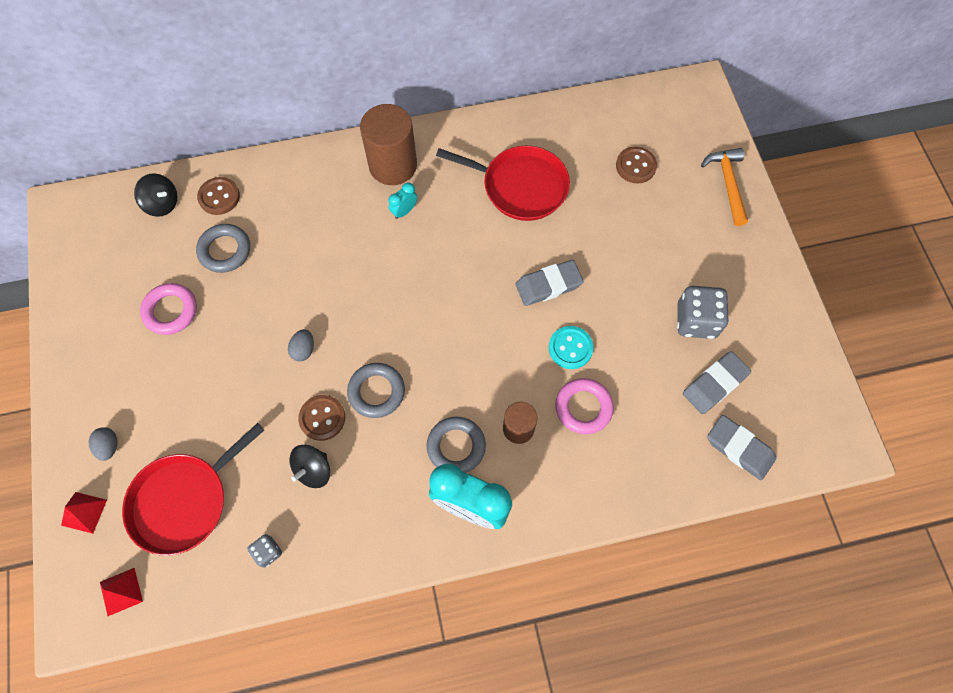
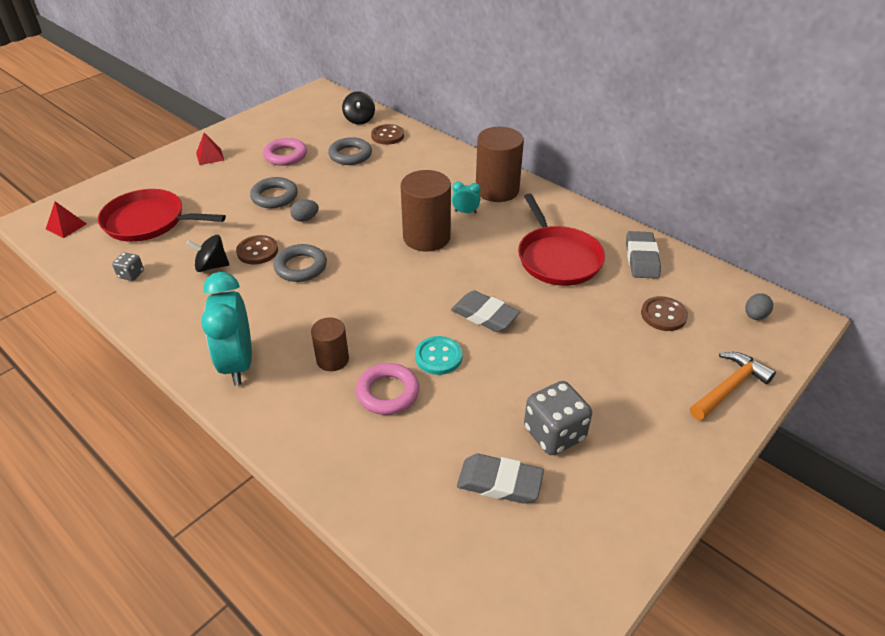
camera: 55 degrees right, 25 degrees down
red pyramid [61,492,107,534] -> red pyramid moved to [196,133,224,165]
grey egg [89,427,118,461] -> grey egg moved to [745,293,773,320]
grey ring [427,417,486,473] -> grey ring moved to [250,177,298,208]
grey eraser [707,415,776,480] -> grey eraser moved to [626,231,661,279]
none -> brown cylinder [401,170,451,252]

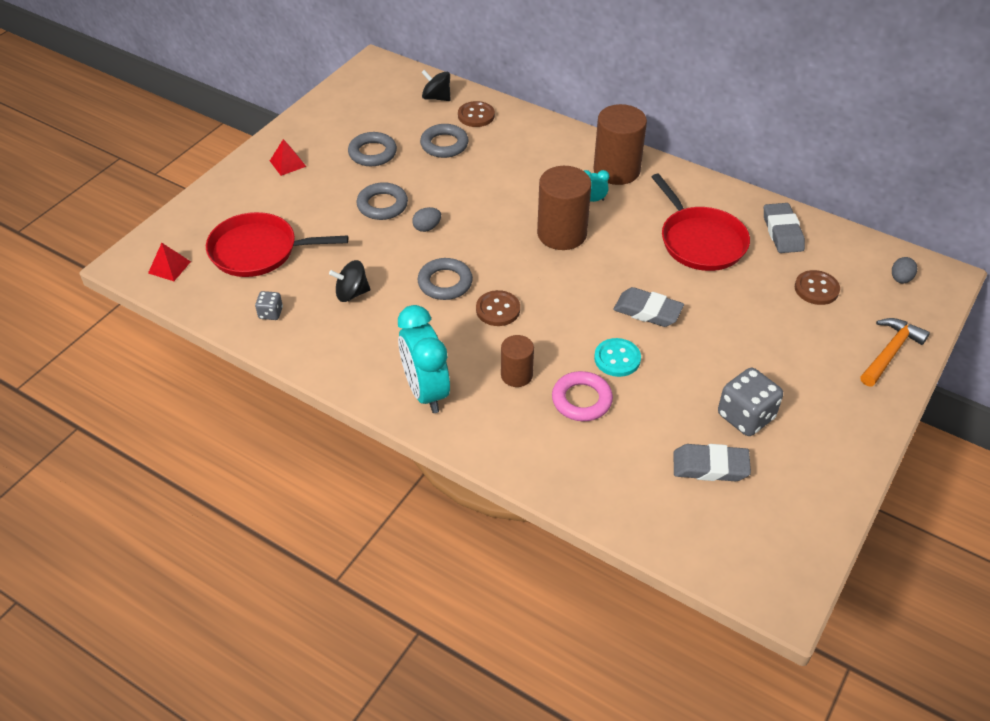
camera: 10 degrees left, 5 degrees up
brown button [236,235,278,264] -> brown button moved to [476,290,520,326]
pink ring [263,138,307,166] -> grey ring [348,132,397,166]
black spinning top [342,91,375,125] -> black spinning top turned 135 degrees clockwise [421,70,450,101]

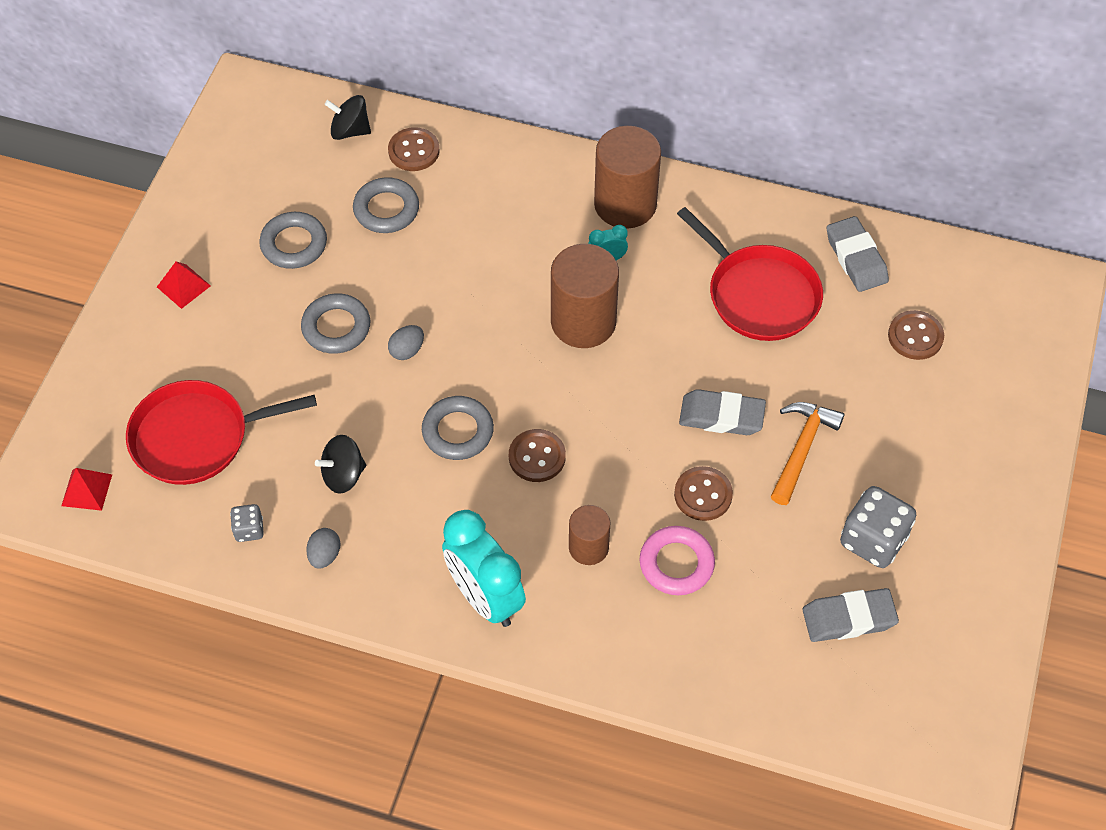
camera: 15 degrees left, 10 degrees up
turquoise button [594,338,641,377] -> brown button [674,466,733,521]
orange hammer [861,318,930,386] -> orange hammer moved to [771,402,844,505]
grey egg [892,257,917,283] -> grey egg moved to [306,528,340,569]

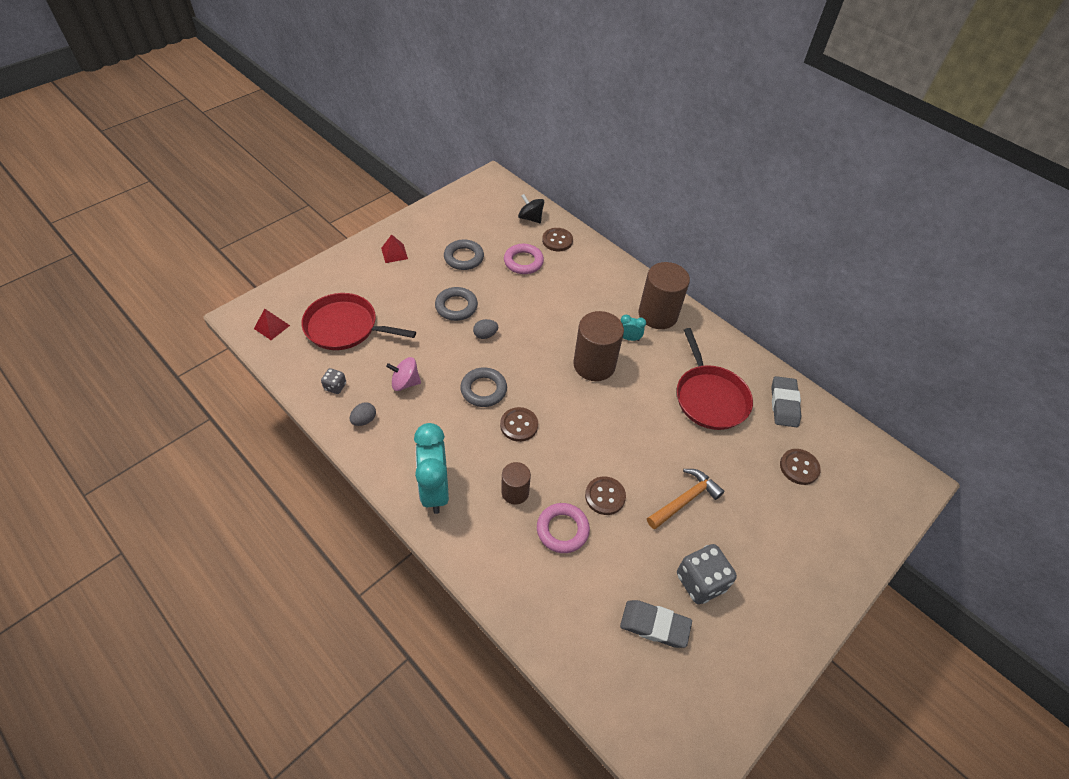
camera: 25 degrees right, 5 degrees down
black spinning top [315,435,366,494] -> pink spinning top [386,357,421,391]
grey ring [353,177,419,233] -> pink ring [504,244,544,274]
grey eraser [679,389,766,435] -> none

